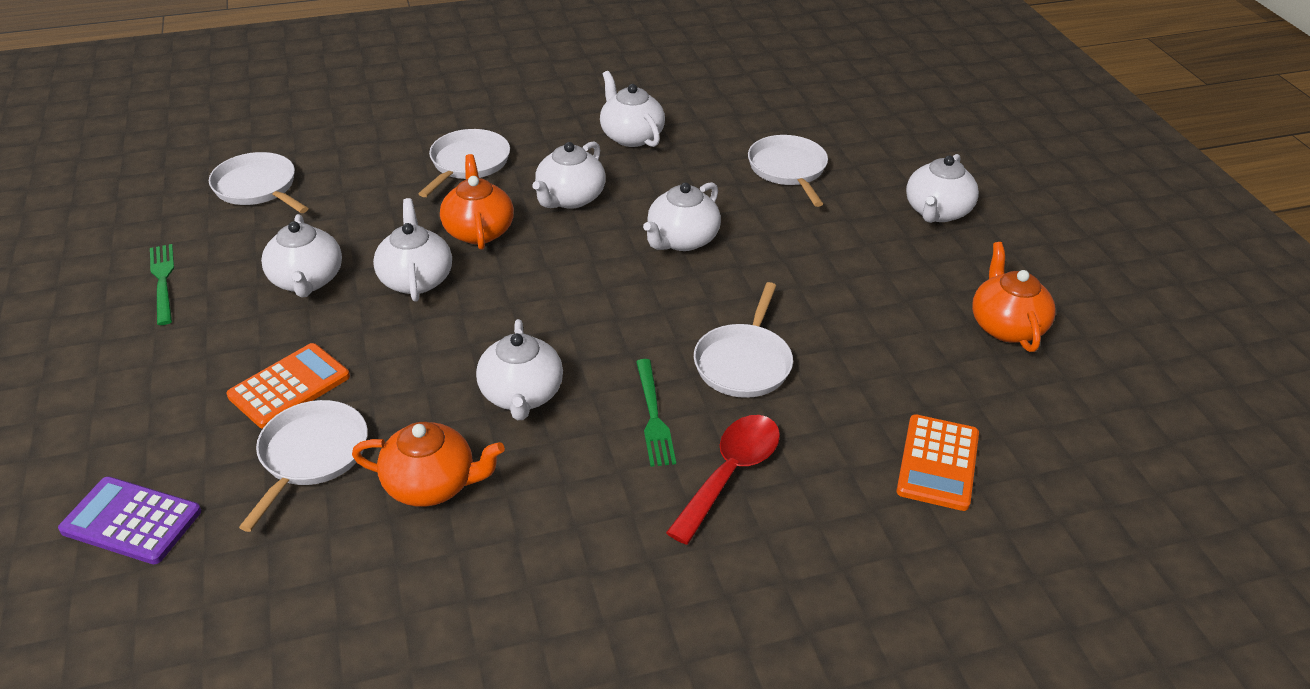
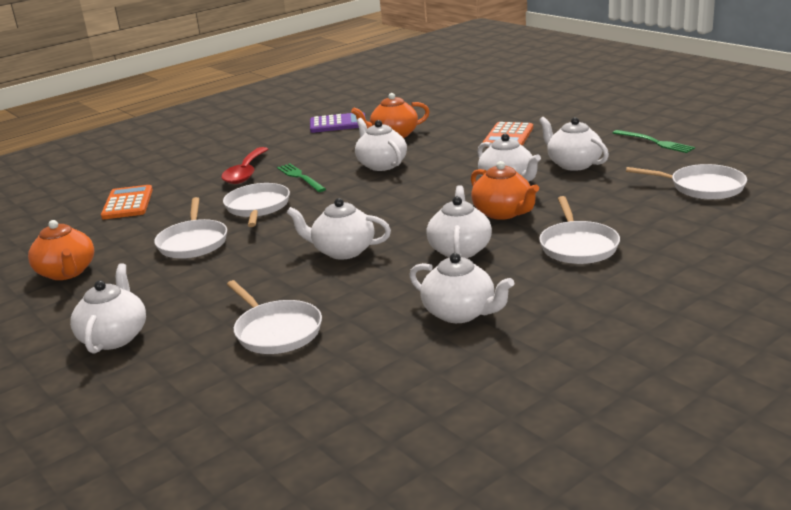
camera: 160 degrees right, 15 degrees down
purple calculator [58,476,201,564] -> purple calculator moved to [310,112,366,133]
white pan [239,400,368,532] -> white pan moved to [154,197,227,259]
white teapot [643,182,721,251] -> white teapot turned 90 degrees counterclockwise [287,198,391,260]

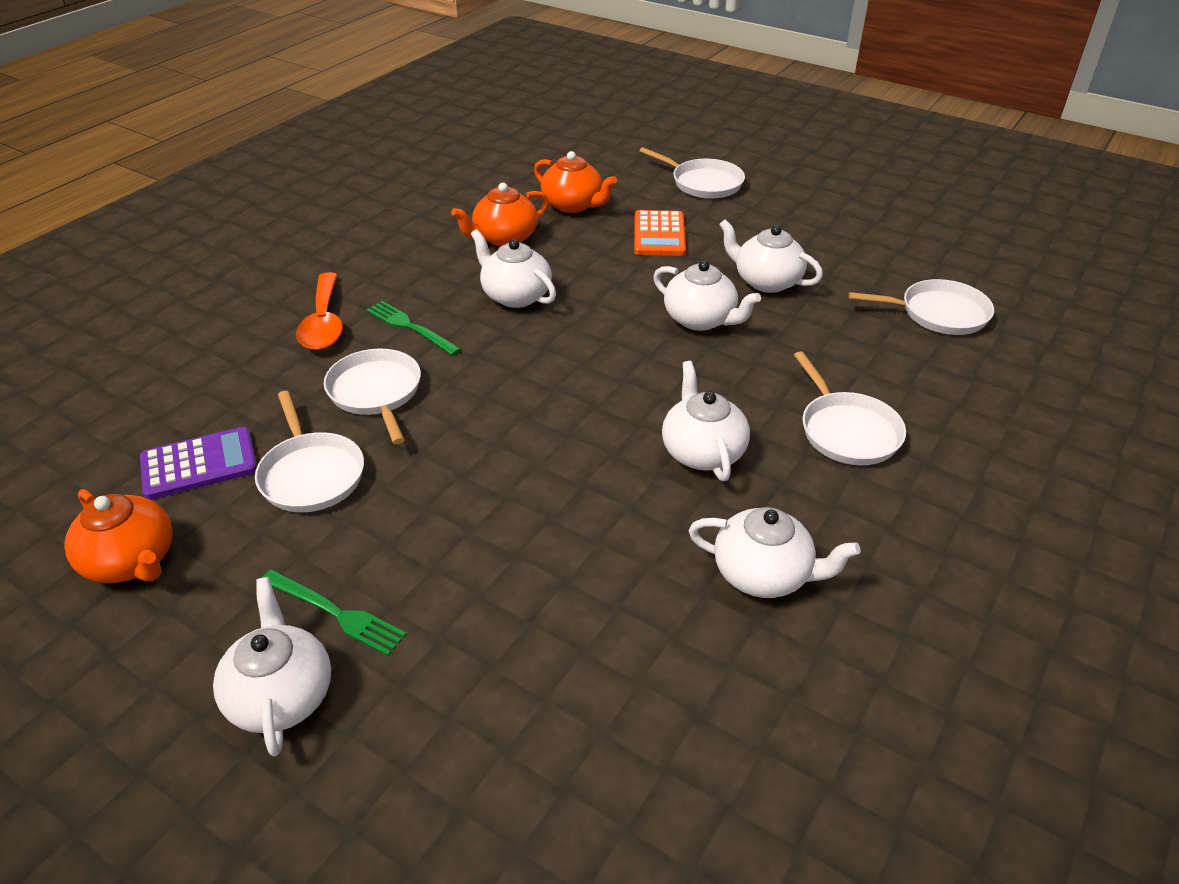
camera: 20 degrees left, 15 degrees up
orange calculator [101,185,153,219] -> none
red spoon [221,147,268,184] -> orange spoon [296,272,343,350]
white pan [227,280,322,354] -> white pan moved to [639,147,745,199]
white teapot [287,198,391,260] -> none
purple calculator [310,112,366,133] -> purple calculator moved to [140,427,257,500]
orange teapot [471,161,539,220] -> orange teapot moved to [534,151,617,213]
green fork [613,130,695,153] -> green fork moved to [262,570,407,656]

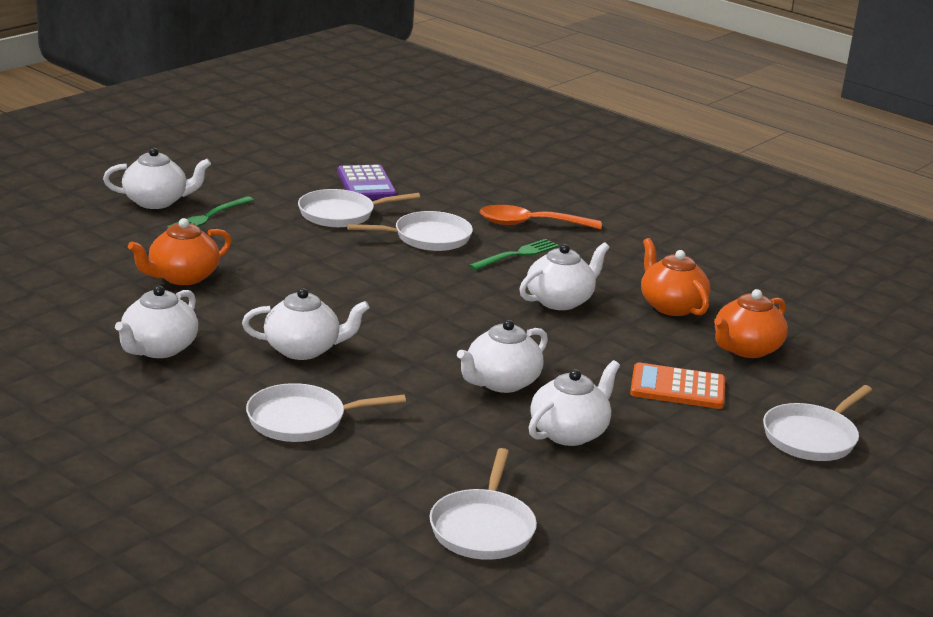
camera: 95 degrees right, 15 degrees down
orange teapot [64,489,173,583] -> orange teapot moved to [128,218,232,285]

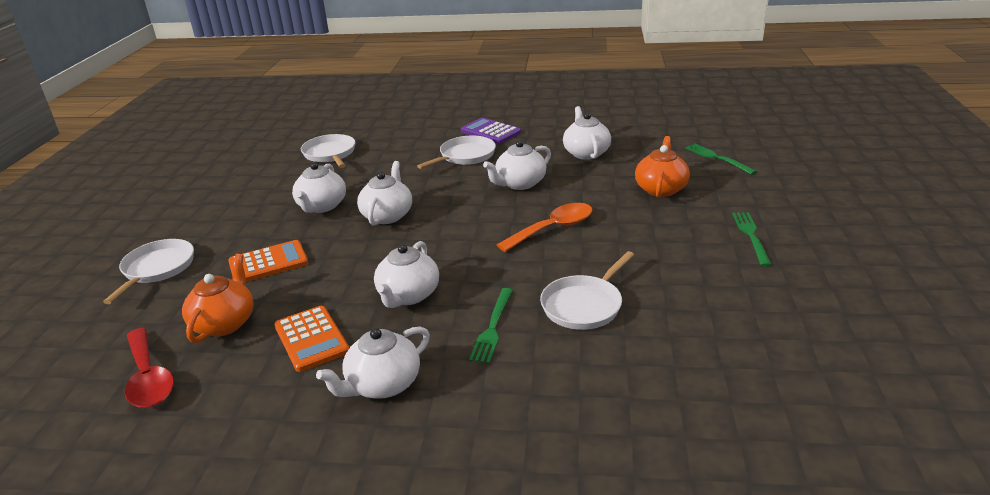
camera: 150 degrees right, 5 degrees up
white teapot [103,148,211,209] -> white teapot moved to [316,327,430,399]
white pan [298,189,420,227] -> none
purple calculator [337,165,397,199] -> purple calculator moved to [461,118,521,144]
orange spoon [479,205,602,229] -> orange spoon moved to [497,203,593,252]
orange teapot [641,238,710,316] -> orange calculator [274,306,349,372]
none -> red spoon [125,328,174,408]
none -> green fork [685,144,757,175]

